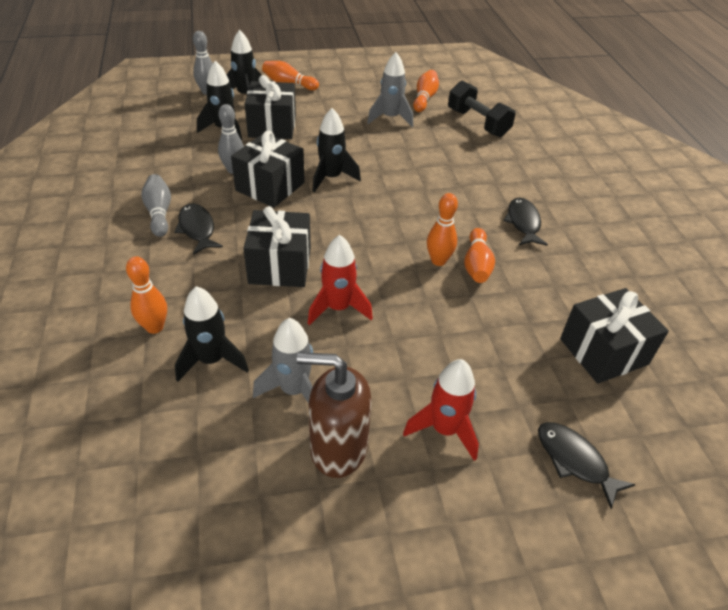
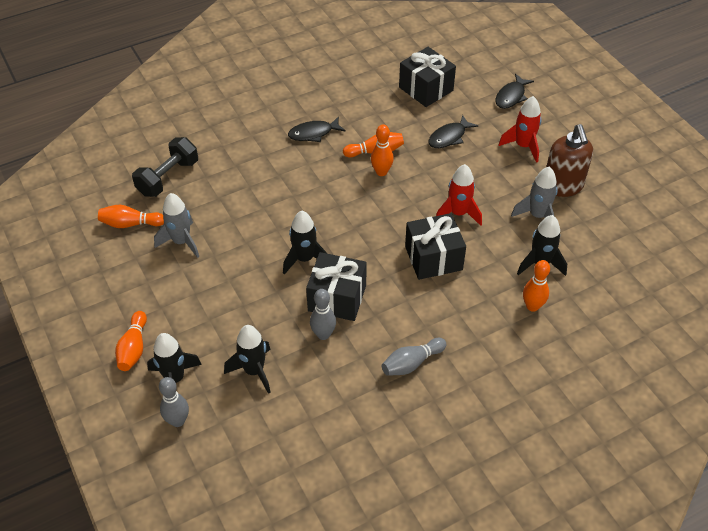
camera: 105 degrees left, 5 degrees up
black fish [174,203,223,255] -> black fish moved to [428,115,478,148]
black gift [245,75,296,139] -> none

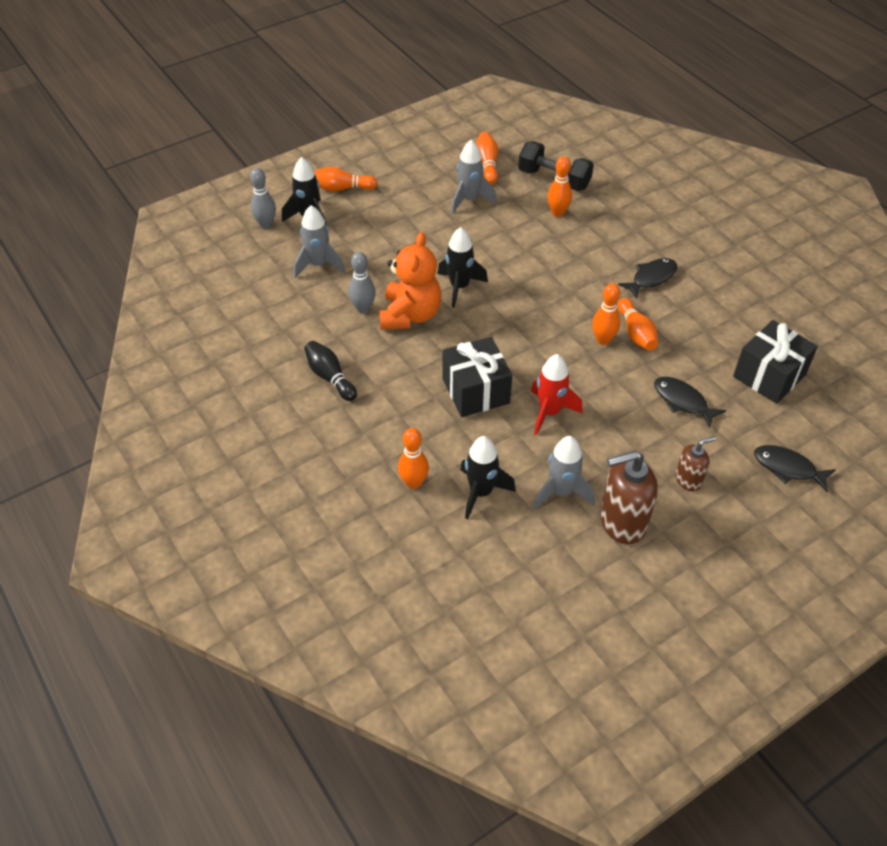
camera: 85 degrees right, 0 degrees up
black rocket [224,325,271,394] -> grey rocket [294,205,345,278]
black fish [288,116,346,142] -> black fish turned 75 degrees clockwise [618,258,677,299]
black gift [306,252,367,321] -> orange teddy bear [379,232,441,330]
grey bowling pin [382,338,446,376] -> black bowling pin [304,341,357,401]
red rocket [498,96,541,163] -> brown soap dispenser [675,436,716,491]
none -> orange bowling pin [547,156,572,217]

